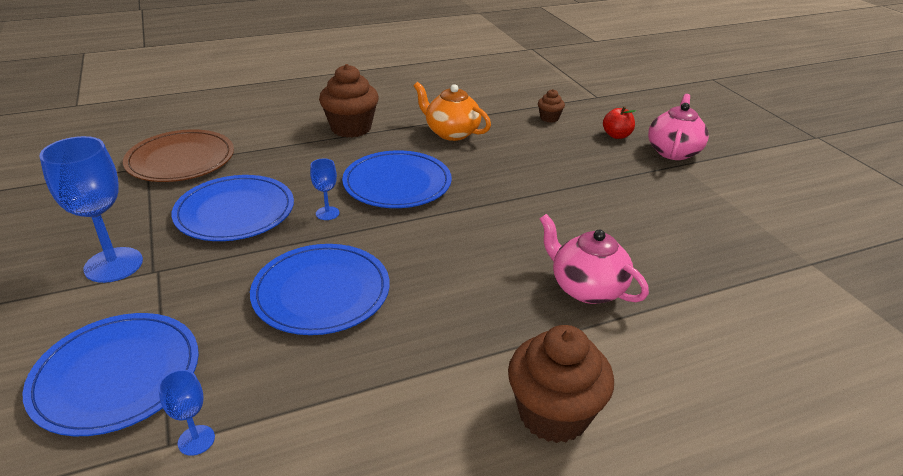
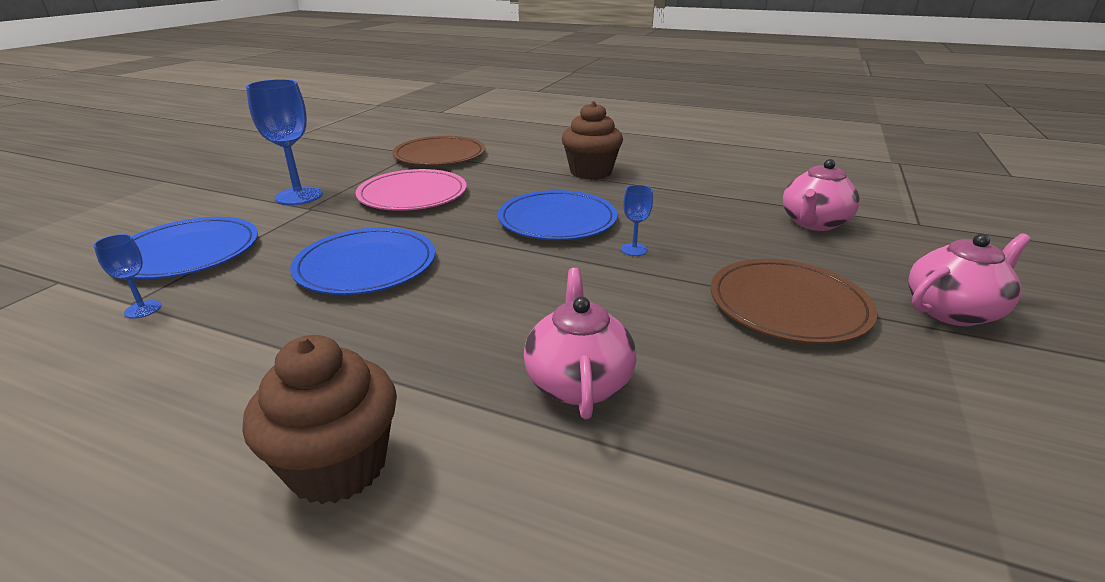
camera: 45 degrees right, 5 degrees down
blue plate [171,175,294,241] -> pink plate [356,169,467,211]
blue goblet [310,158,339,220] -> blue goblet moved to [621,185,653,256]
orange teapot [414,82,491,141] -> none
brown cupcake [538,89,565,123] -> pink teapot [783,159,860,231]
red apple [603,106,636,139] -> none
none -> brown plate [711,259,877,344]

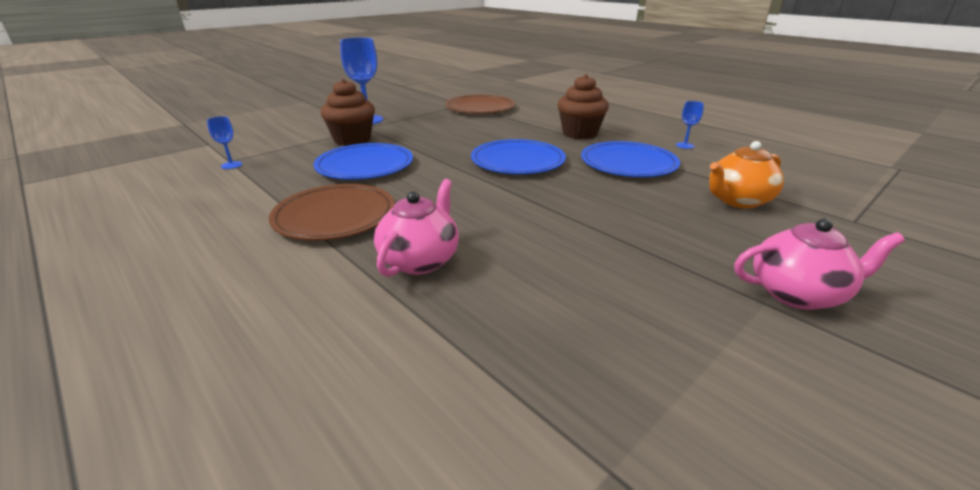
camera: 25 degrees right, 0 degrees up
blue plate [132,217,258,279] -> blue plate moved to [581,141,680,177]
brown cupcake [243,335,397,504] -> brown cupcake moved to [320,79,375,146]
pink plate [356,169,467,211] -> none
blue goblet [621,185,653,256] -> blue goblet moved to [676,101,704,149]
brown plate [711,259,877,344] -> brown plate moved to [269,184,395,241]
pink teapot [783,159,860,231] -> orange teapot [709,141,784,209]

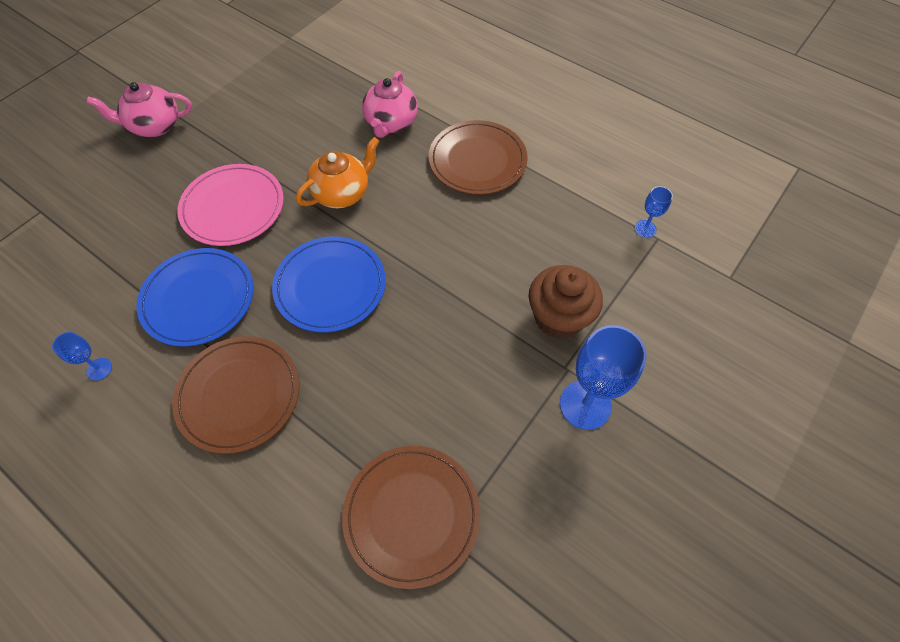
camera: 170 degrees right, 30 degrees up
blue plate [314,143,413,180] -> none
brown cupcake [557,74,609,139] -> brown plate [172,336,299,454]
orange teapot [709,141,784,209] -> orange teapot moved to [296,137,379,208]
none -> pink plate [177,164,284,246]

